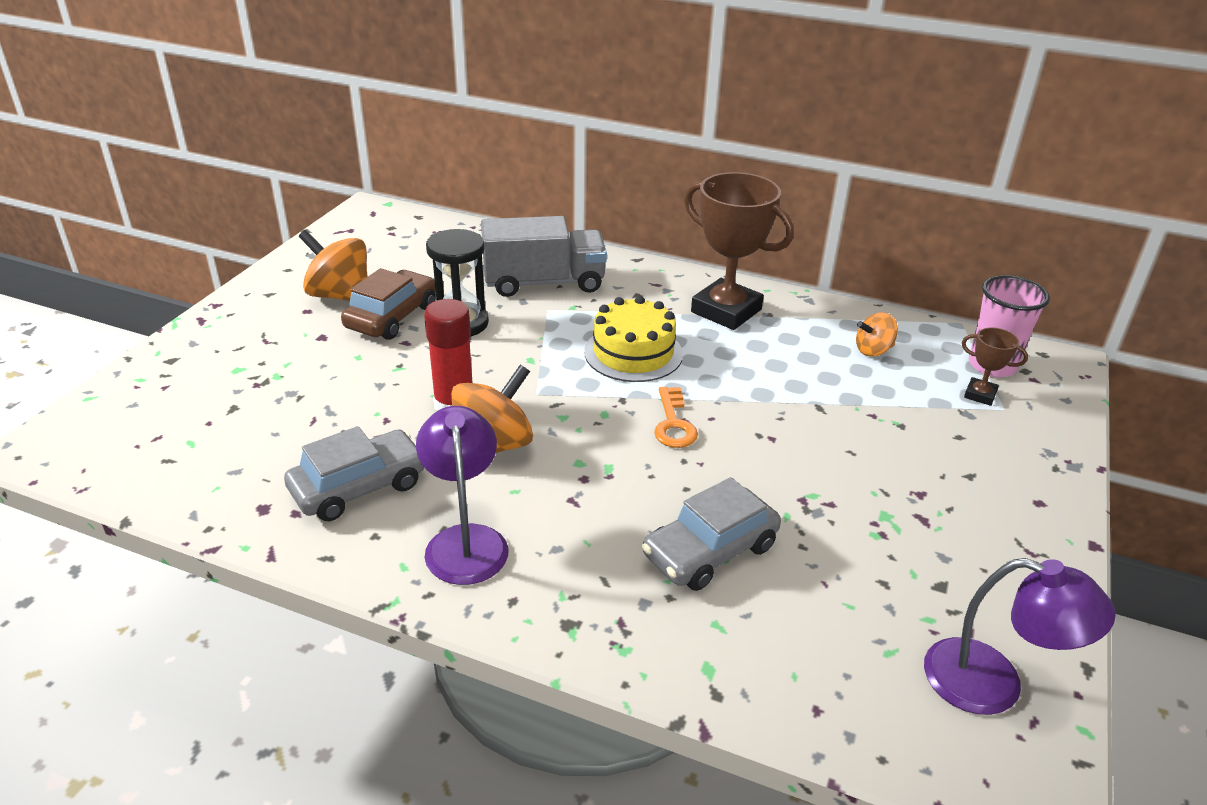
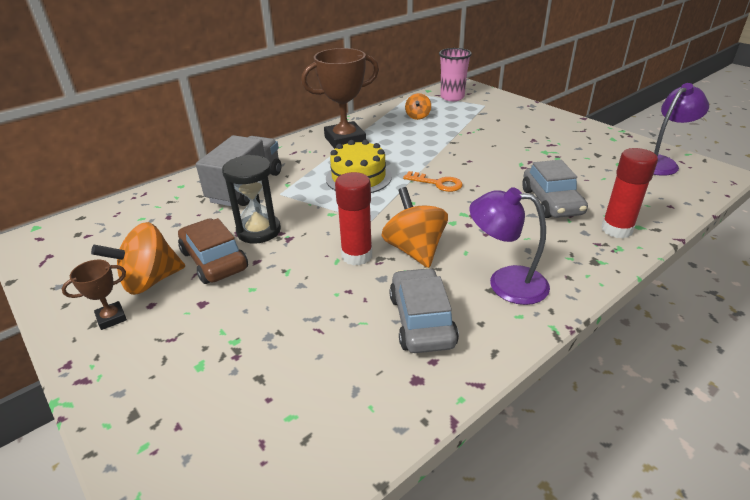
camera: 60 degrees left, 0 degrees up
brown trophy [962,327,1028,406] -> brown trophy moved to [62,260,127,330]
none -> red glue stick [601,148,658,238]

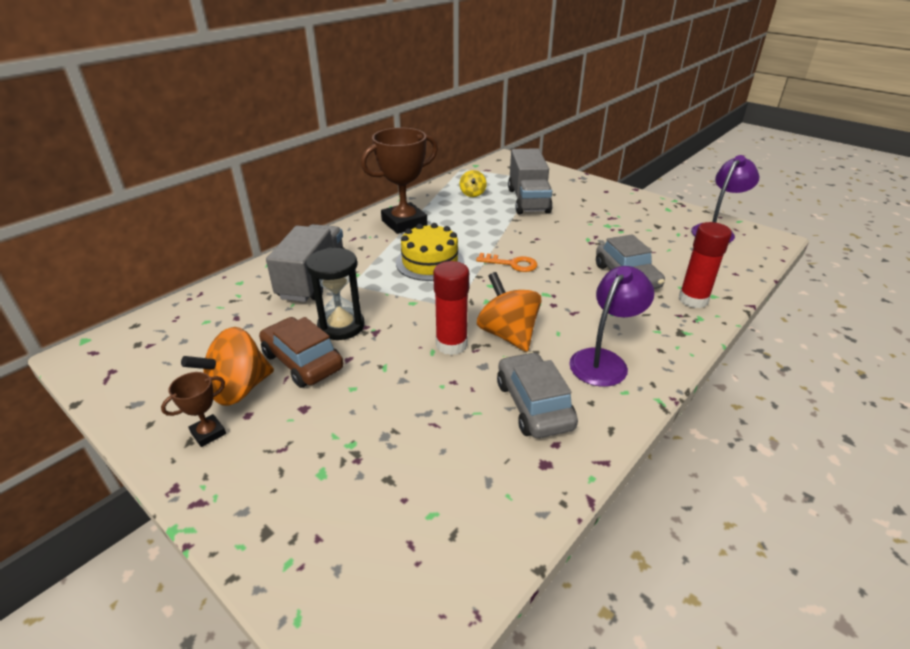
camera: 10 degrees left, 0 degrees up
orange spinning top [405,93,431,120] -> yellow spinning top [459,170,487,197]
pink cup [439,48,472,101] -> none
purple lamp [469,187,550,305] -> purple lamp turned 120 degrees clockwise [569,266,654,387]
none -> grey truck [508,148,553,214]

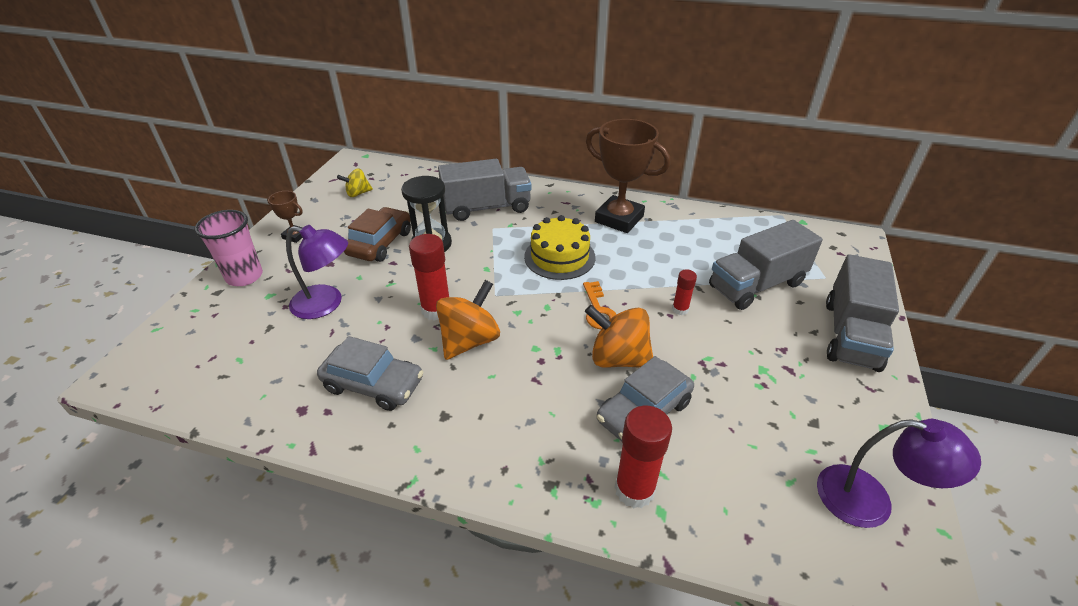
camera: 65 degrees right, 5 degrees up
orange spinning top [181,327,274,406] -> orange spinning top moved to [585,305,653,368]
yellow spinning top [459,170,487,197] -> yellow spinning top moved to [337,168,373,197]
grey car [497,352,578,438] -> grey car turned 60 degrees clockwise [317,336,423,411]
purple lamp [569,266,654,387] -> purple lamp moved to [286,225,348,319]
none -> pink cup [195,210,263,286]
none -> red glue stick [672,270,697,315]
none -> grey truck [826,254,899,372]

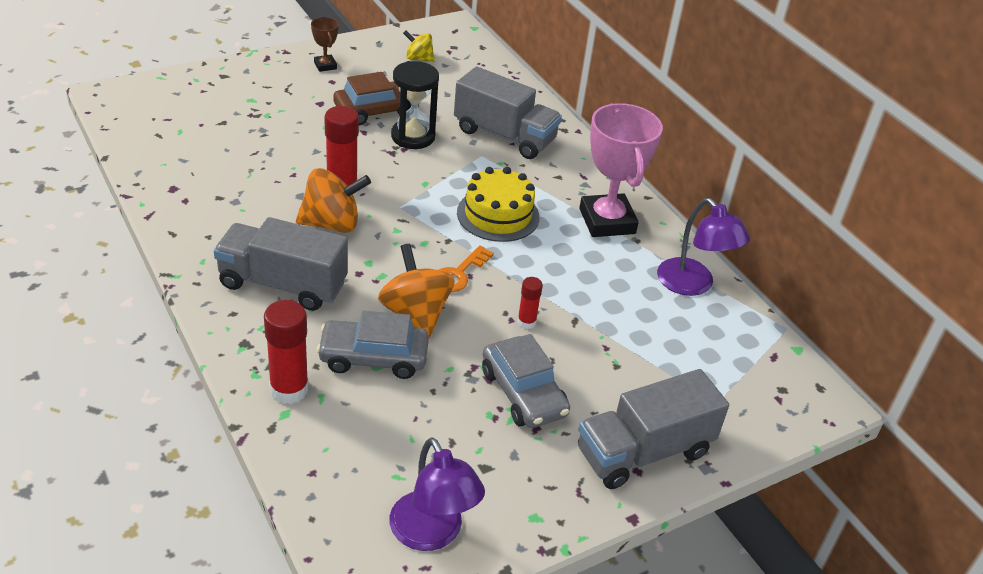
camera: 40 degrees right, 0 degrees up
pink cup [195,210,263,286] -> none
purple lamp [286,225,348,319] -> purple lamp moved to [657,198,750,296]
grey car [317,336,423,411] -> grey car moved to [482,334,570,428]
brown trophy [586,119,670,233] -> pink trophy [579,103,663,237]
grey truck [709,220,823,310] -> grey truck moved to [214,217,348,311]

